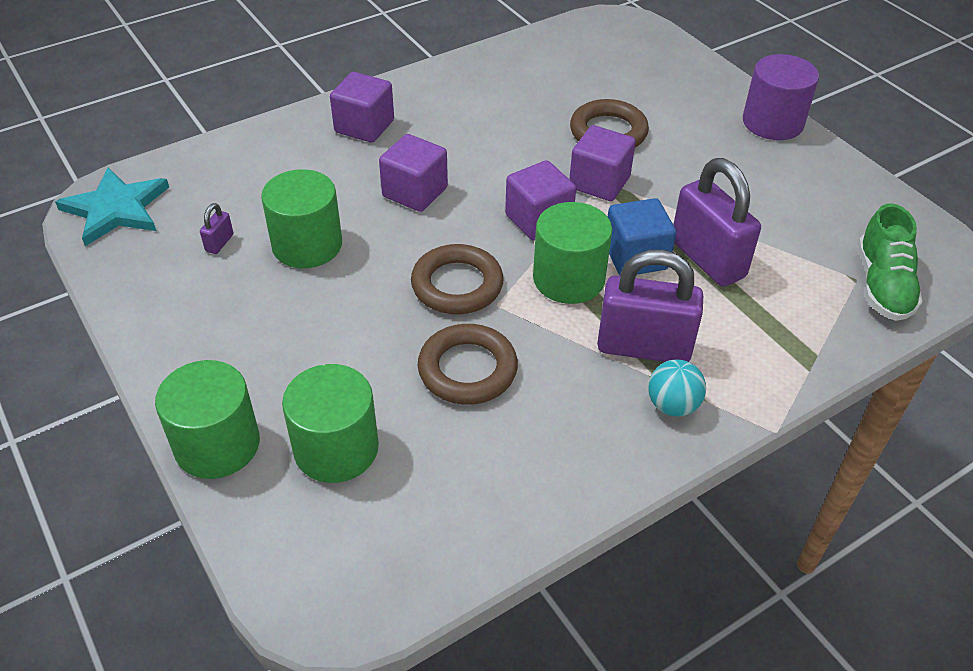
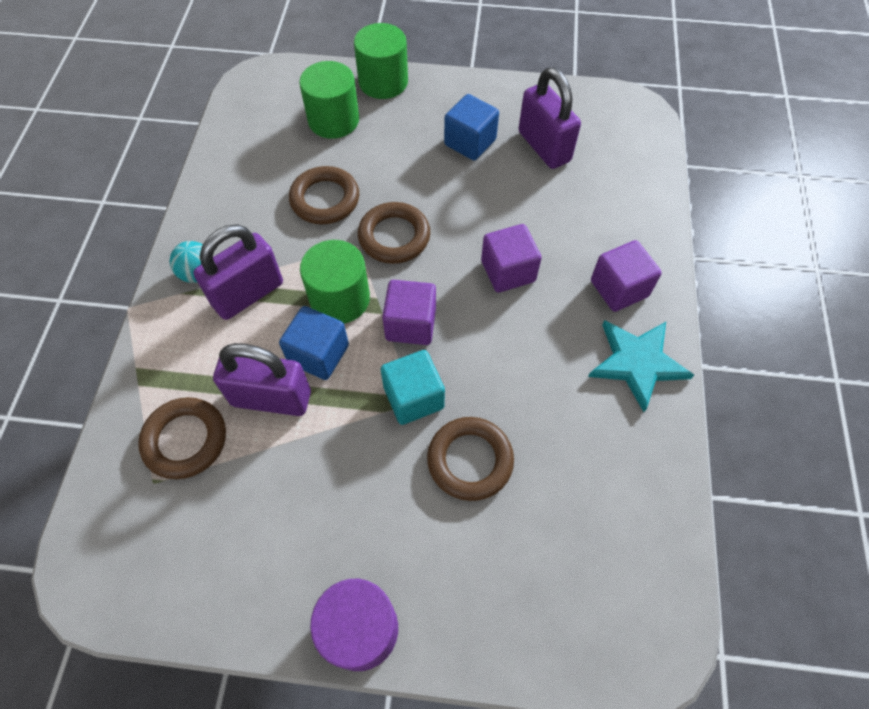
camera: 130 degrees right, 15 degrees up
turquoise star [55,167,169,246] -> turquoise star moved to [588,320,694,412]
purple padlock [200,203,233,254] -> purple padlock [518,67,581,169], size x2.44
green cylinder [261,169,342,268] -> none
purple cube [569,125,636,201] -> turquoise cube [381,350,445,425]
green shoe [858,203,923,321] -> none
none -> brown ring [138,397,226,479]
none -> blue cube [444,94,499,161]

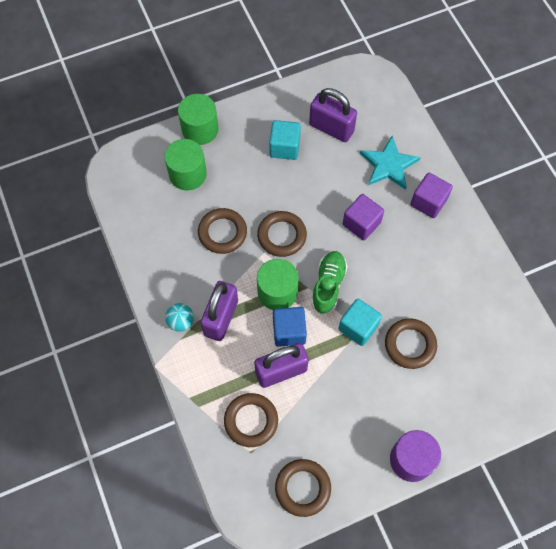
camera: 30 degrees left, 5 degrees up
purple cube [382,280,436,345] -> green shoe [311,251,348,314]
blue cube [444,94,499,161] -> turquoise cube [269,120,301,160]
turquoise star [588,320,694,412] -> turquoise star moved to [360,136,421,190]
none -> brown ring [275,459,331,517]

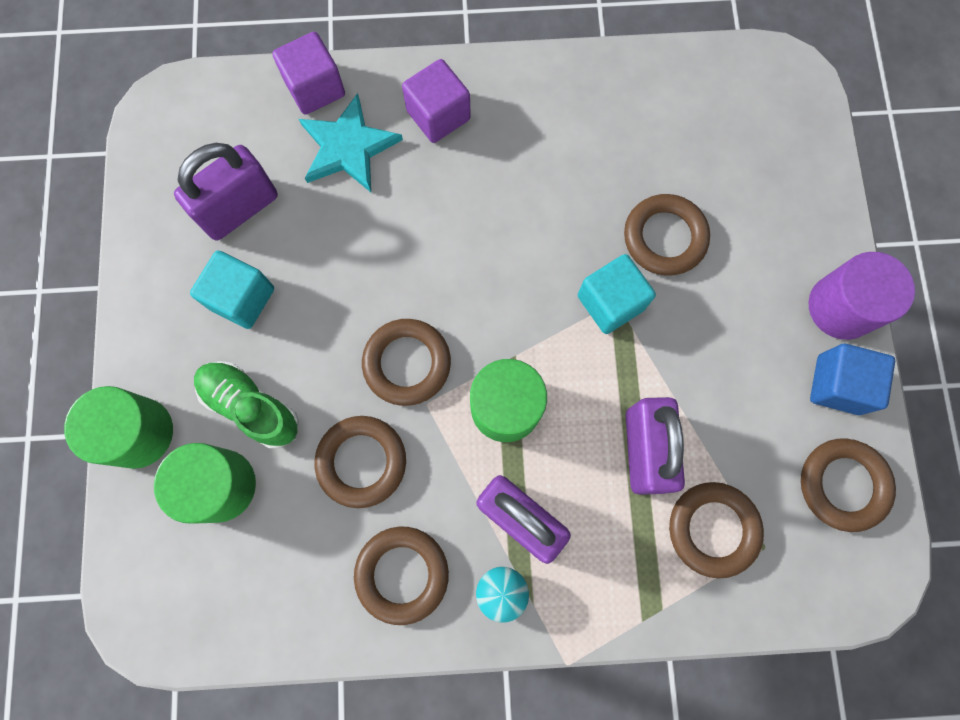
camera: 70 degrees left, 10 degrees up
blue cube [273,307,307,347] -> blue cube moved to [810,344,895,415]
green shoe [311,251,348,314] -> green shoe moved to [194,361,299,449]
purple cube [343,194,384,240] -> purple cube moved to [272,32,345,115]
none -> brown ring [354,527,449,625]

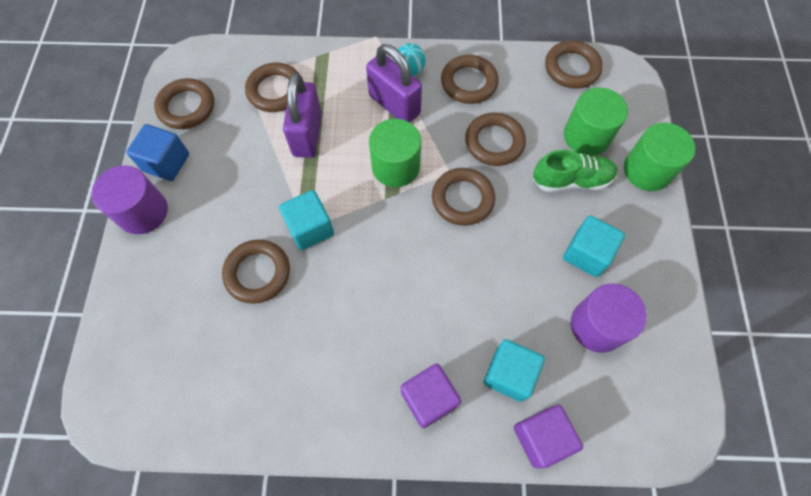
camera: 175 degrees left, 10 degrees down
purple padlock [174,143,278,241] -> purple cylinder [571,284,647,353]
green shoe [194,361,299,449] -> green shoe turned 45 degrees counterclockwise [533,150,618,192]
turquoise star [299,93,403,192] -> turquoise cube [484,339,545,402]
none -> brown ring [545,40,603,89]

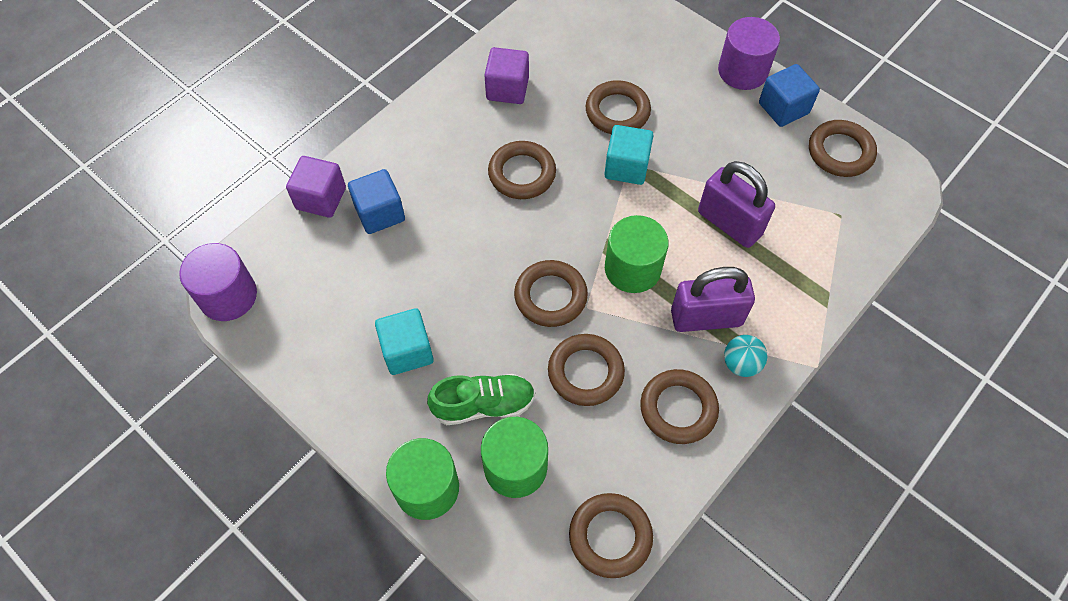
camera: 130 degrees right, 5 degrees down
brown ring [245,63,299,112] -> brown ring moved to [488,141,556,199]
purple cube [401,364,461,428] -> purple cube moved to [484,47,529,104]
turquoise cube [484,339,545,402] -> blue cube [348,169,405,234]
green shoe [533,150,618,192] -> green shoe turned 135 degrees counterclockwise [427,374,535,425]
purple cylinder [571,284,647,353] -> purple cylinder moved to [179,243,257,321]

